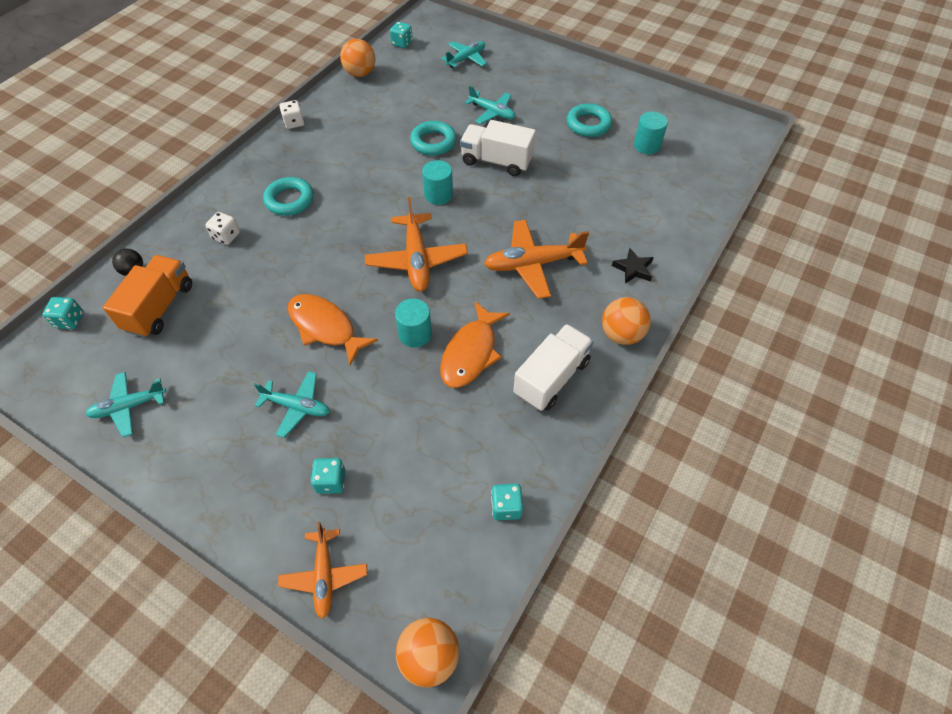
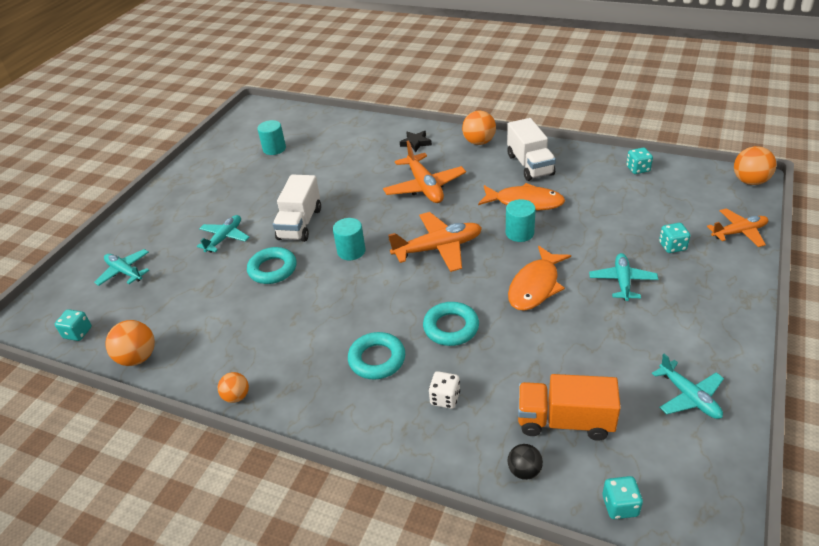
camera: 95 degrees left, 15 degrees down
white dice [279,100,304,129] -> orange ball [218,372,249,403]
white truck [513,324,594,411] -> white truck turned 135 degrees counterclockwise [507,118,556,181]
turquoise ring [567,103,612,137] -> turquoise ring moved to [423,302,479,346]

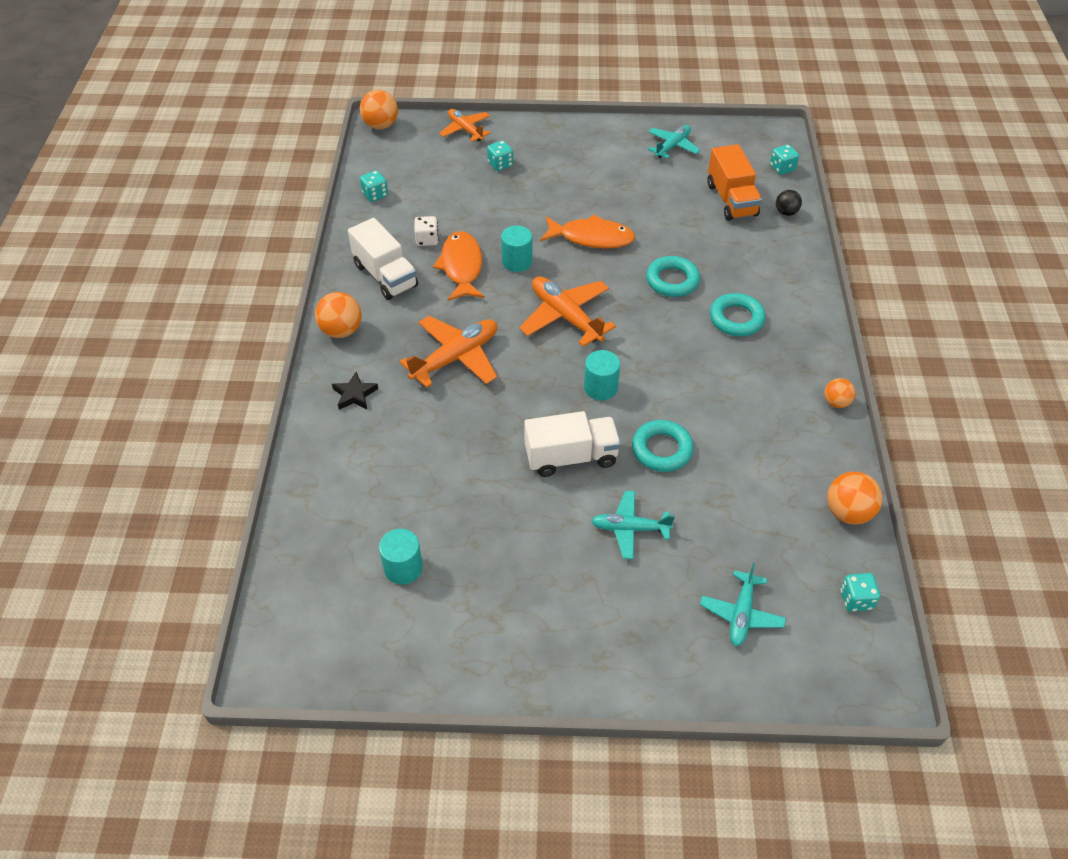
camera: 115 degrees left, 10 degrees up
white dice [429,371,460,409] -> white dice moved to [414,216,439,246]
white truck [507,118,556,181] -> white truck turned 90 degrees clockwise [348,218,418,300]
turquoise plane [589,253,658,301] -> none

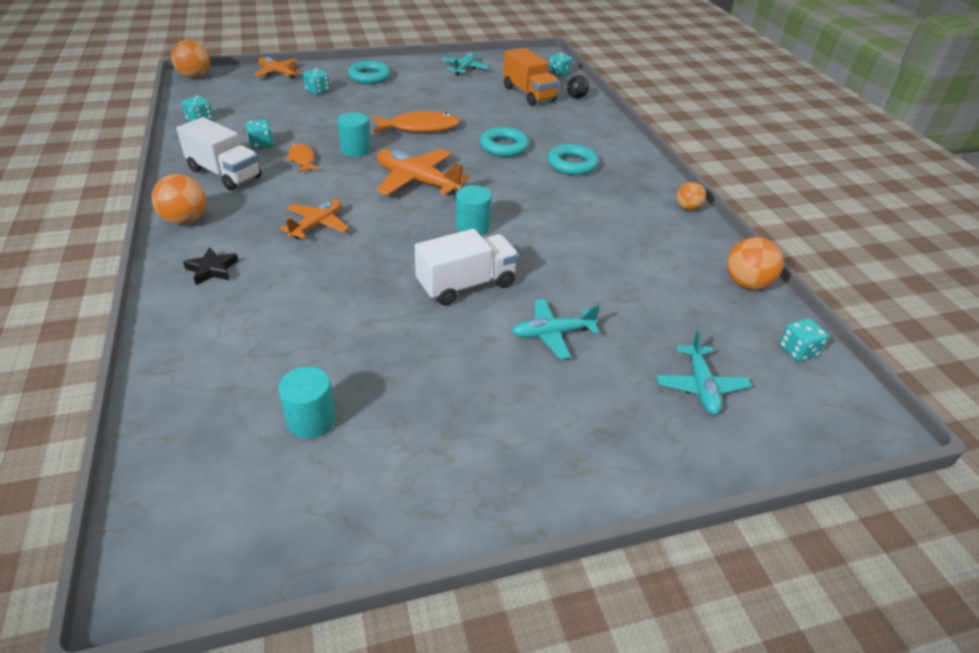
camera: 20 degrees left, 10 degrees down
orange plane [399,316,497,388] -> orange plane [280,199,349,239], size x0.64
white dice [414,216,439,246] -> turquoise dice [246,119,273,149]
orange fish [433,231,485,301] -> orange fish [285,143,320,173], size x0.59
turquoise ring [632,420,694,472] -> turquoise ring moved to [348,61,391,84]

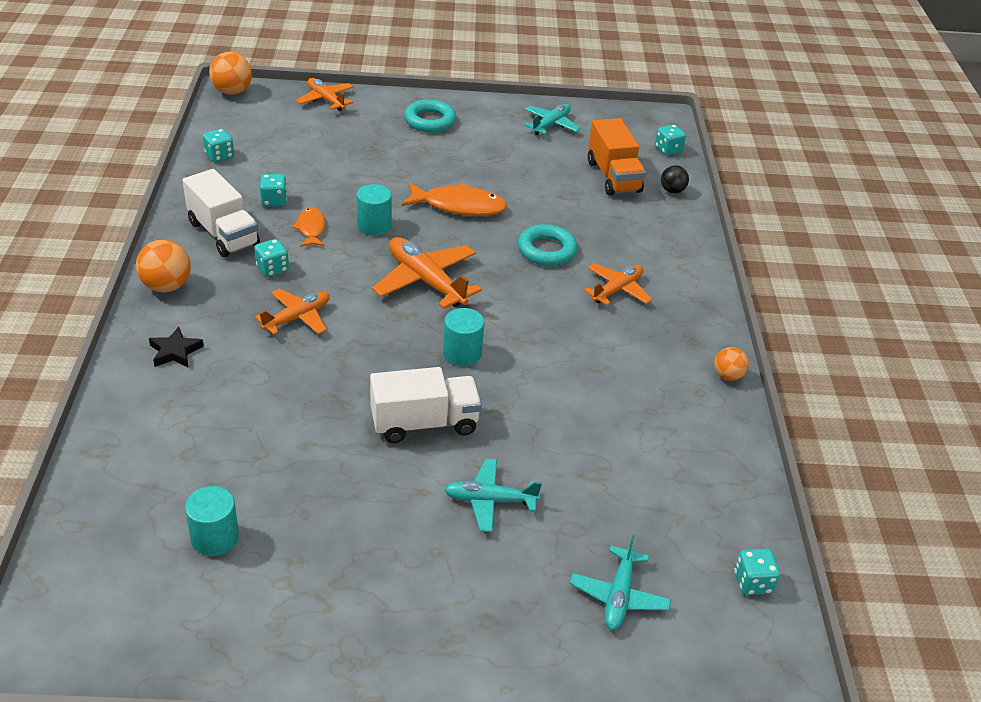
camera: 15 degrees right, 0 degrees up
turquoise dice [303,68,330,95] -> turquoise dice moved to [254,239,289,277]
turquoise ring [548,144,599,176] -> orange plane [584,263,652,305]
orange ball [727,237,783,290] -> none

